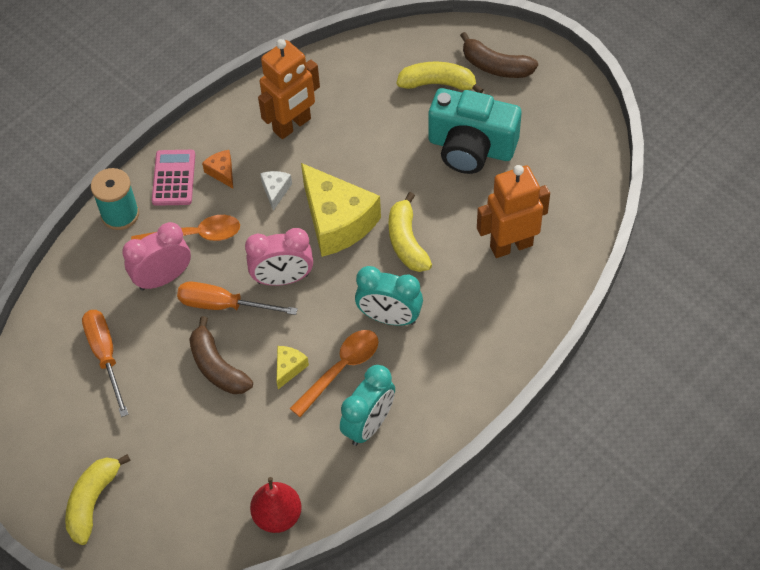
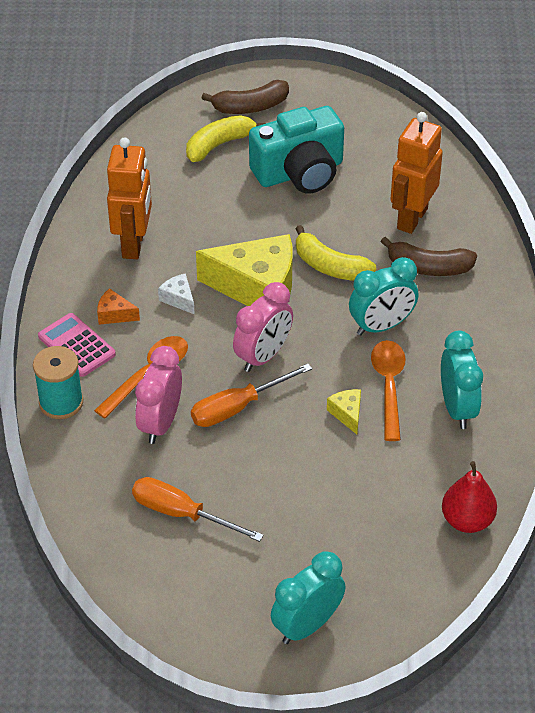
camera: 45 degrees left, 10 degrees down
yellow banana [65,454,131,545] -> turquoise clock [271,551,346,644]
brown banana [189,316,253,394] -> brown banana moved to [381,237,477,276]

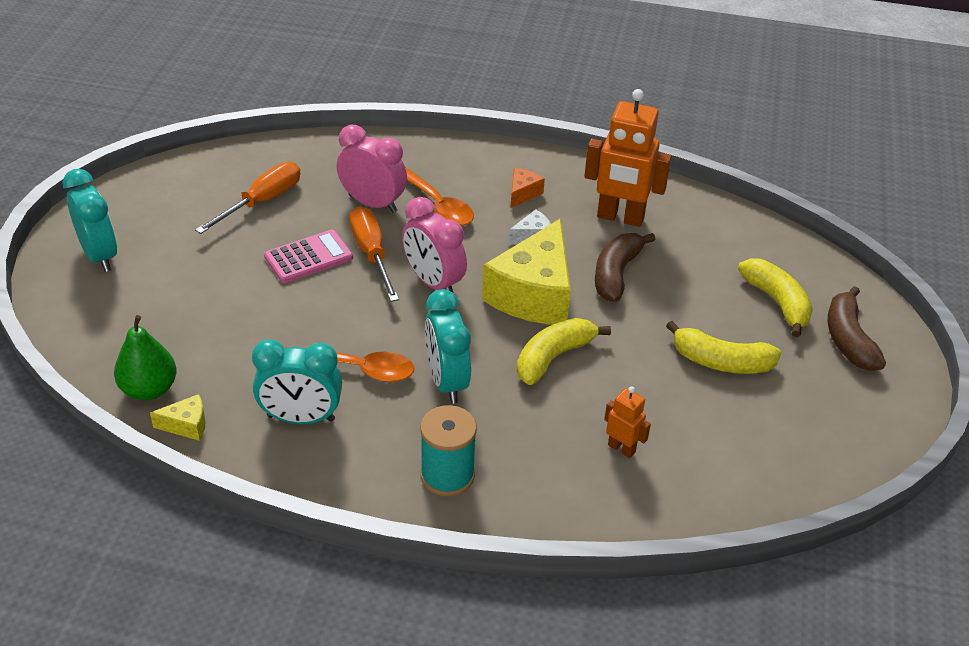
camera: 100 degrees right, 5 degrees down
turquoise spool [33,346,83,419] -> turquoise spool moved to [420,405,477,497]
pink calculator [38,313,116,377] -> pink calculator moved to [264,229,353,283]
turquoise camera [249,106,344,194] -> yellow banana [666,321,781,374]
yellow cheese [327,389,361,434] -> yellow cheese moved to [150,394,206,441]
brown banana [381,237,477,276] -> brown banana moved to [595,233,656,302]
orange robot [390,112,443,234] -> orange robot [604,387,651,458], size x0.50
red pear [442,461,497,533] -> green pear [114,315,177,401]

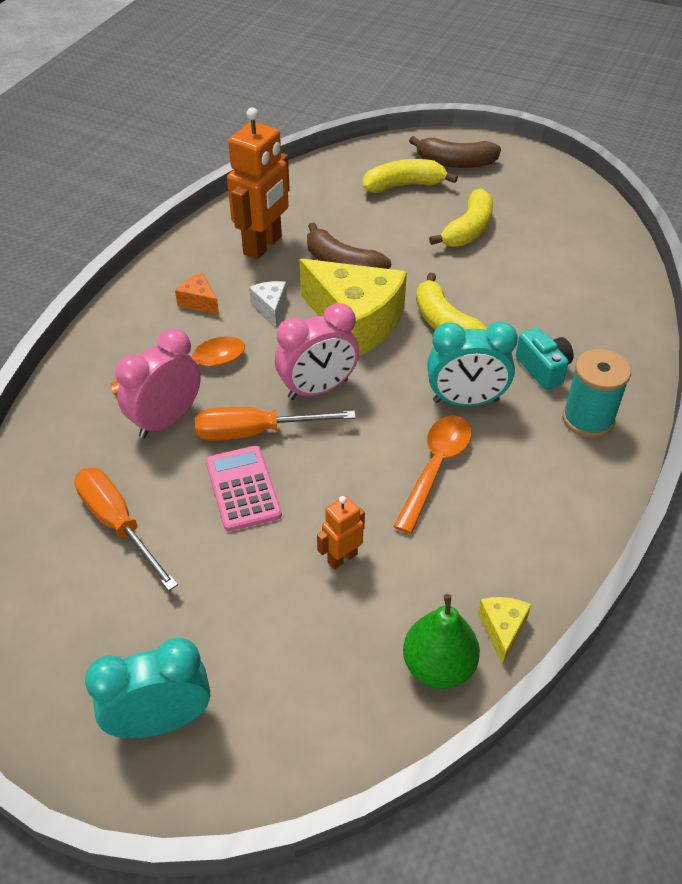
camera: 75 degrees left, 5 degrees up
turquoise clock [252,339,342,424] -> none
orange robot [604,387,651,458] -> orange robot moved to [317,496,365,569]
none -> turquoise camera [516,328,574,390]

